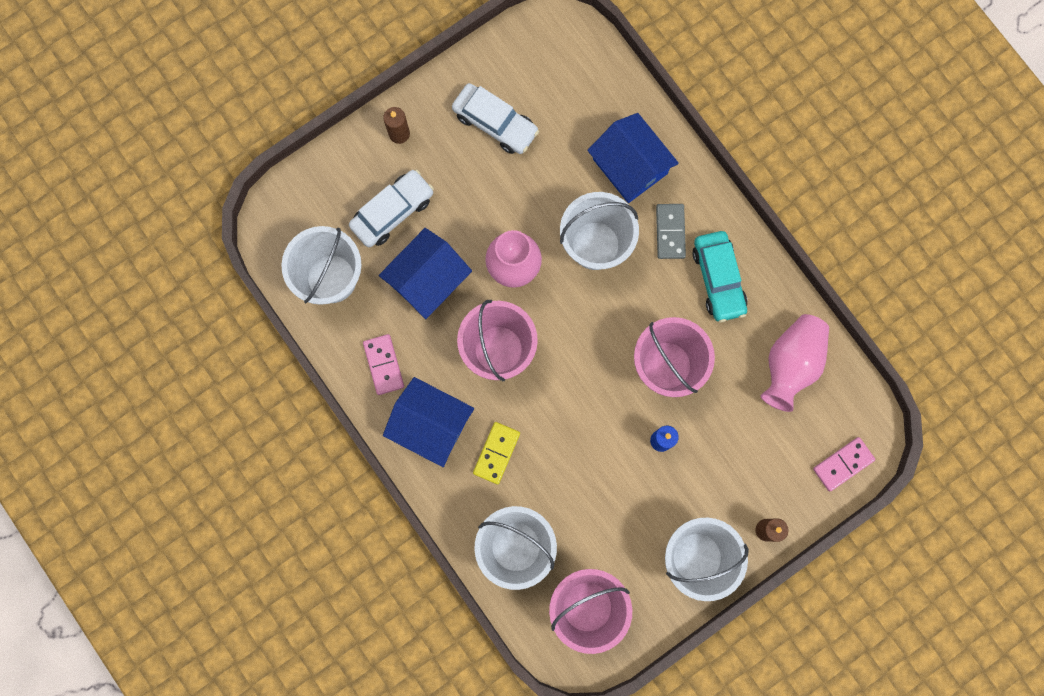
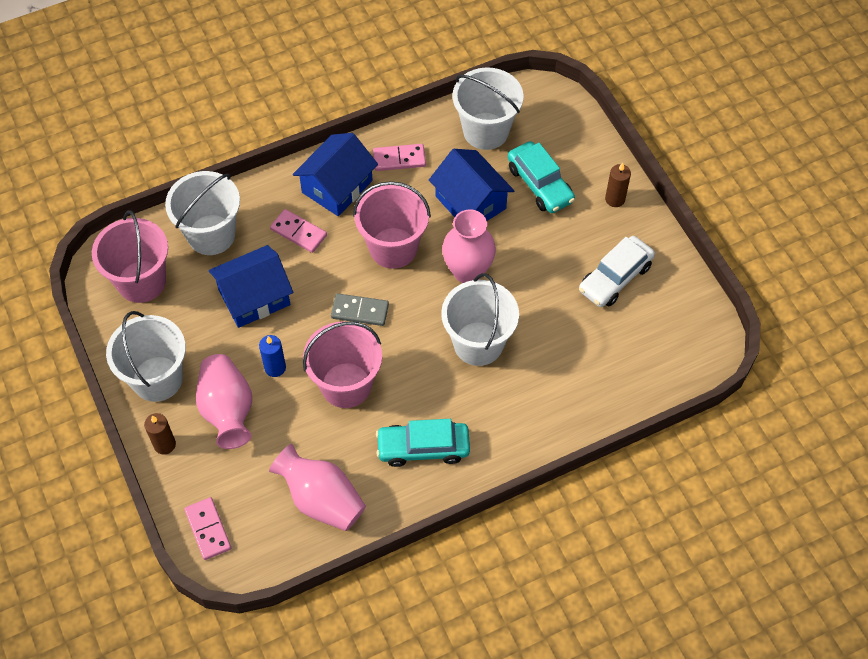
camera: 100 degrees right, 20 degrees down
white car [349,169,434,247] -> turquoise car [508,141,575,213]
yellow domino [473,422,520,484] -> pink domino [270,209,327,253]
blue house [587,113,679,203] -> blue house moved to [209,245,293,328]
grey domino [656,204,686,259] -> grey domino moved to [331,293,389,326]
none -> pink vase [196,354,252,449]

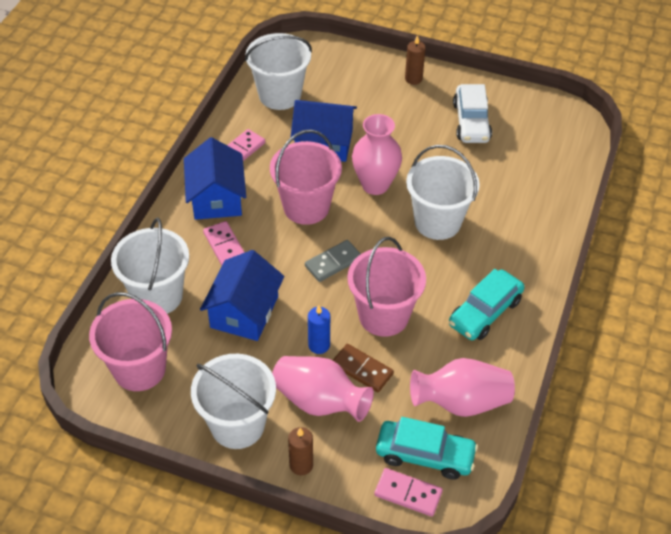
camera: 45 degrees left, 10 degrees down
pink domino [270,209,327,253] -> pink domino turned 75 degrees clockwise [203,221,245,266]
turquoise car [508,141,575,213] -> turquoise car moved to [376,417,478,480]
none -> brown domino [333,344,394,392]

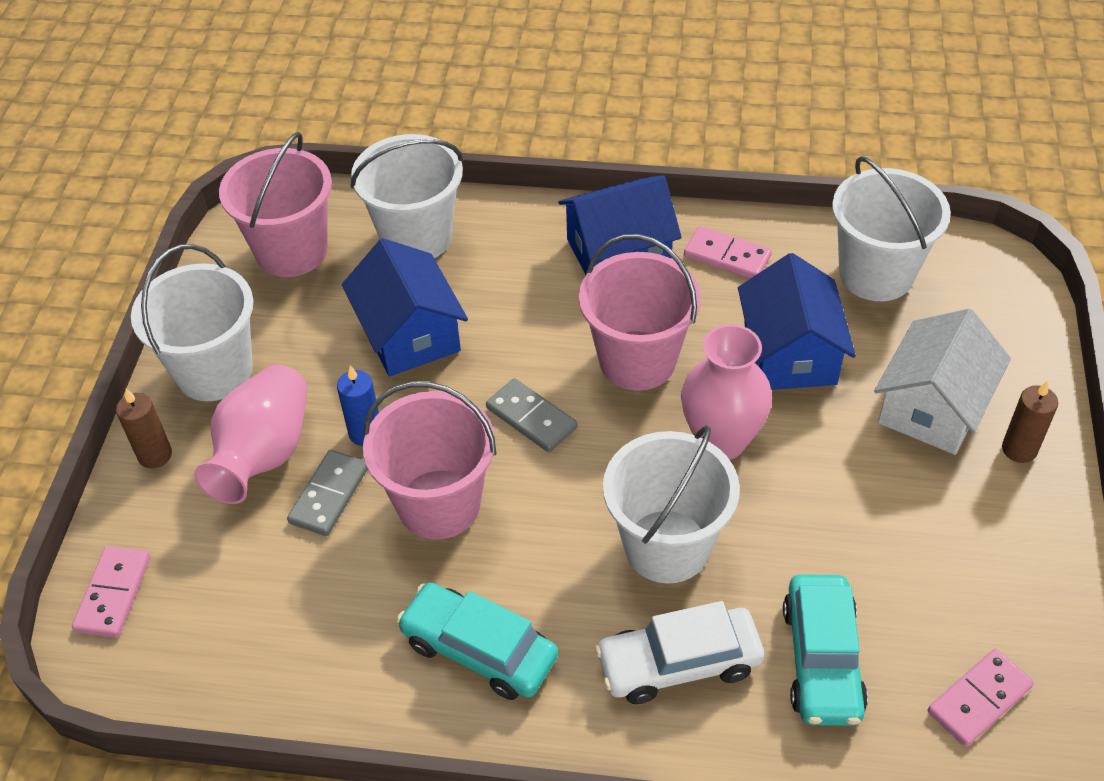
camera: 80 degrees right, 0 degrees up
blue house [200,250,284,341] -> blue house turned 60 degrees clockwise [342,238,468,377]
pink domino [203,221,245,266] -> pink domino moved to [928,649,1034,747]
brown domino [333,344,394,392] -> grey domino [287,450,368,536]
turquoise car [376,417,478,480] -> turquoise car moved to [783,574,868,726]
pink vase [410,358,515,417] -> none
white car [453,84,492,143] -> white car moved to [595,601,764,704]
none -> white house [874,309,1011,455]

